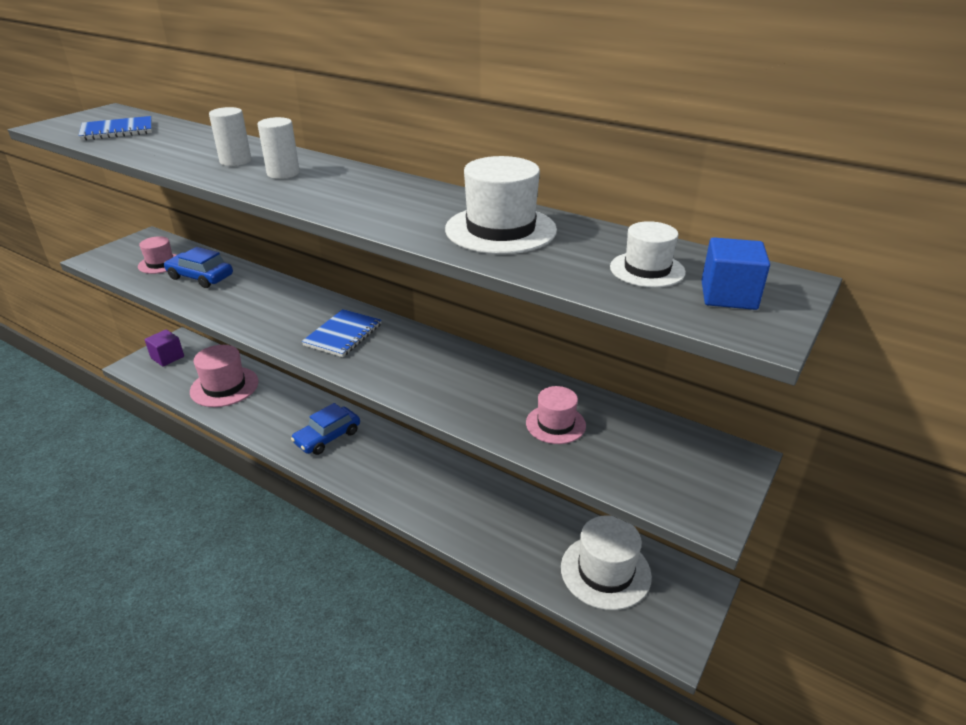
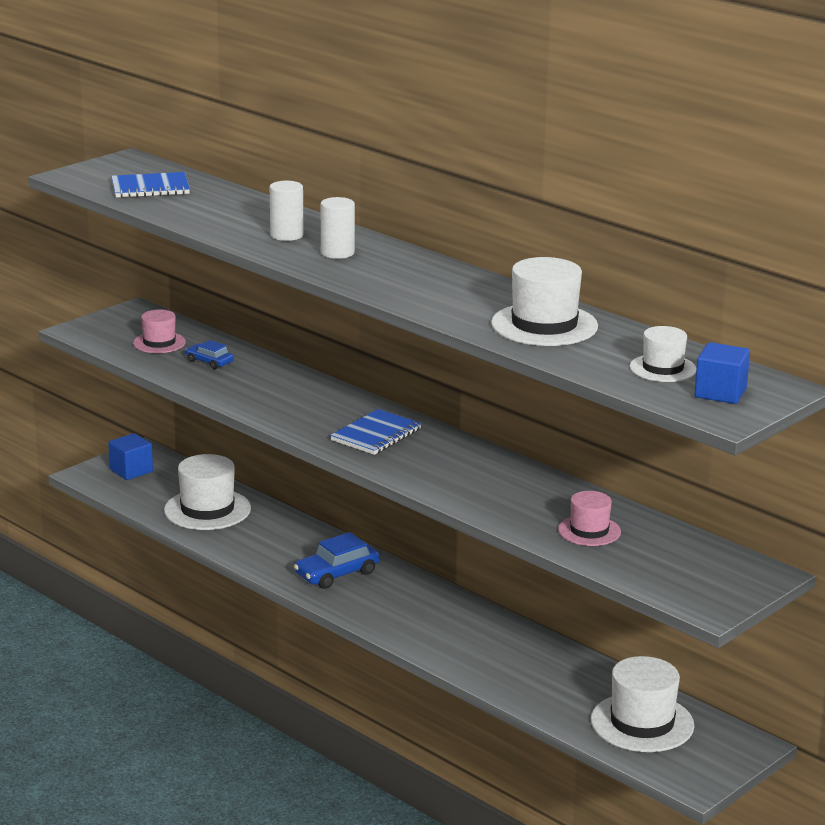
camera: 10 degrees right, 10 degrees down
purple cube [145,330,184,367] -> blue cube [108,433,153,480]
blue car [164,247,233,288] -> blue car [186,340,234,369], size x0.60
pink hat [190,345,259,407] -> white hat [164,454,251,530]

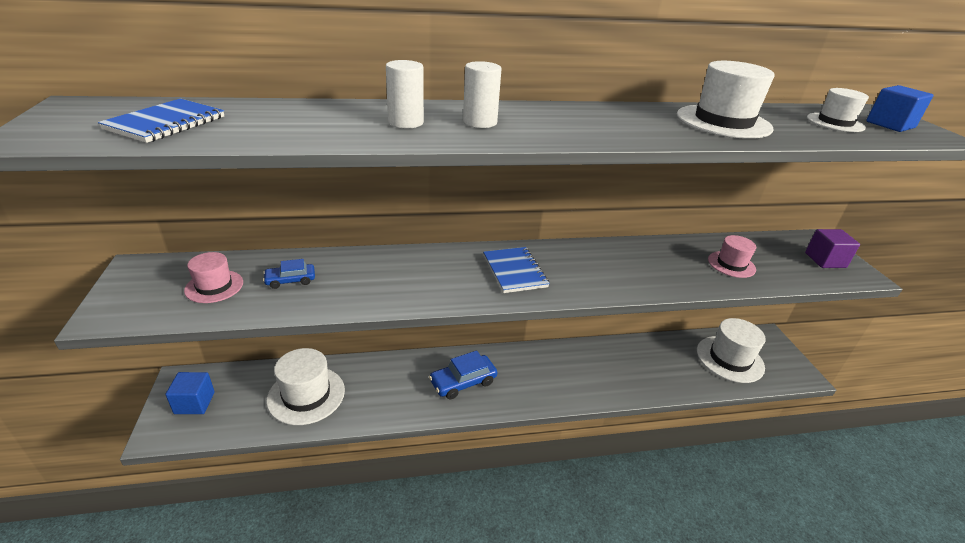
camera: 55 degrees left, 10 degrees up
blue car [294,532,380,589] -> blue car turned 60 degrees clockwise [429,351,497,399]
none -> purple cube [805,229,860,268]

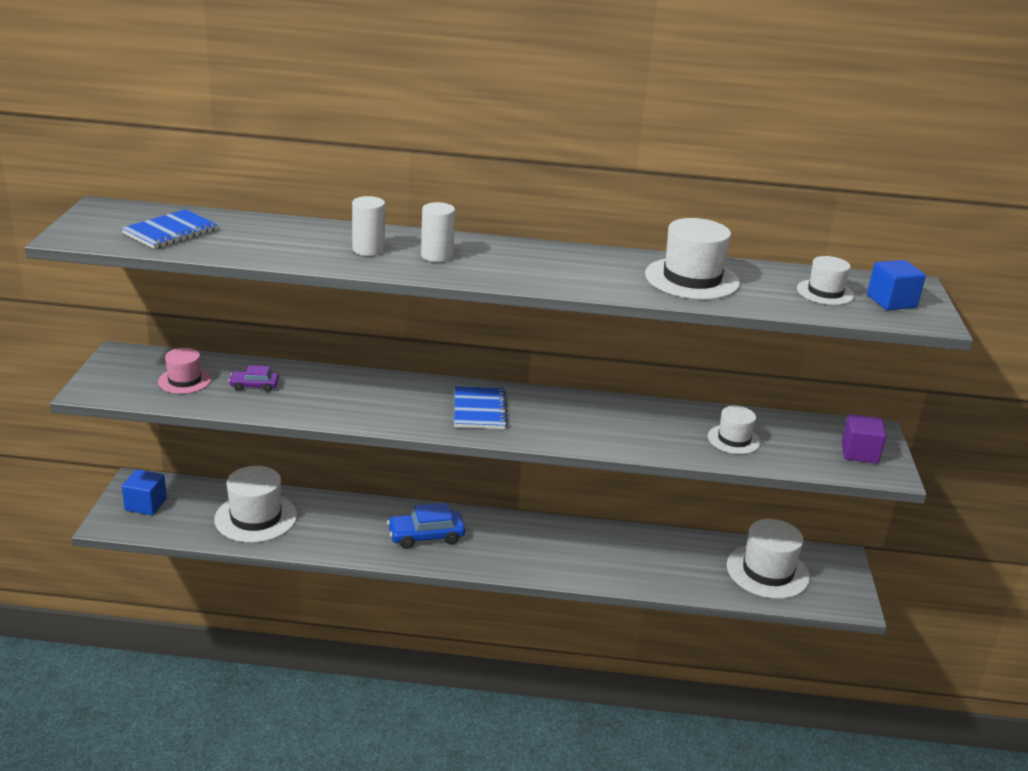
camera: 15 degrees right, 5 degrees down
blue car [263,259,315,289] -> purple car [228,365,279,392]
pink hat [708,235,756,278] -> white hat [708,406,761,454]

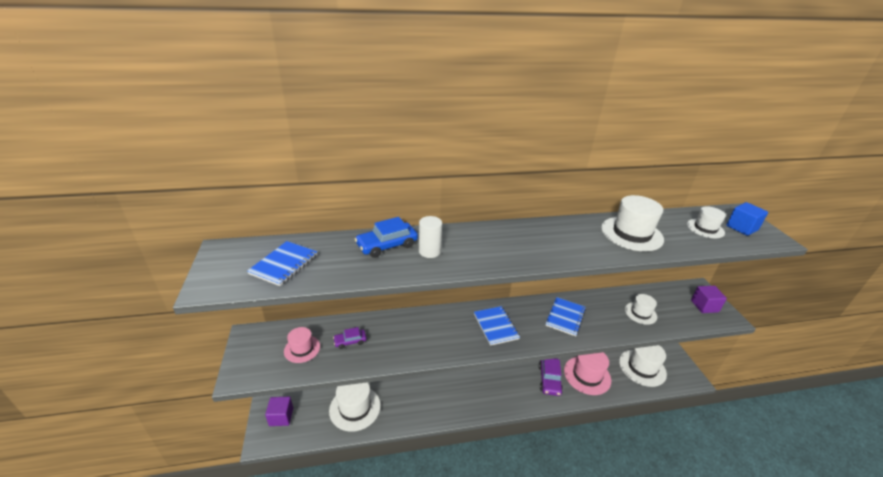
camera: 15 degrees left, 5 degrees up
blue cube [122,469,167,515] -> purple cube [265,397,293,426]
blue car [387,503,465,549] -> blue car moved to [355,217,418,258]
white cylinder [421,202,455,262] -> none
none -> purple car [539,358,563,396]
none -> blue notebook [546,297,586,336]
none -> pink hat [564,352,611,395]

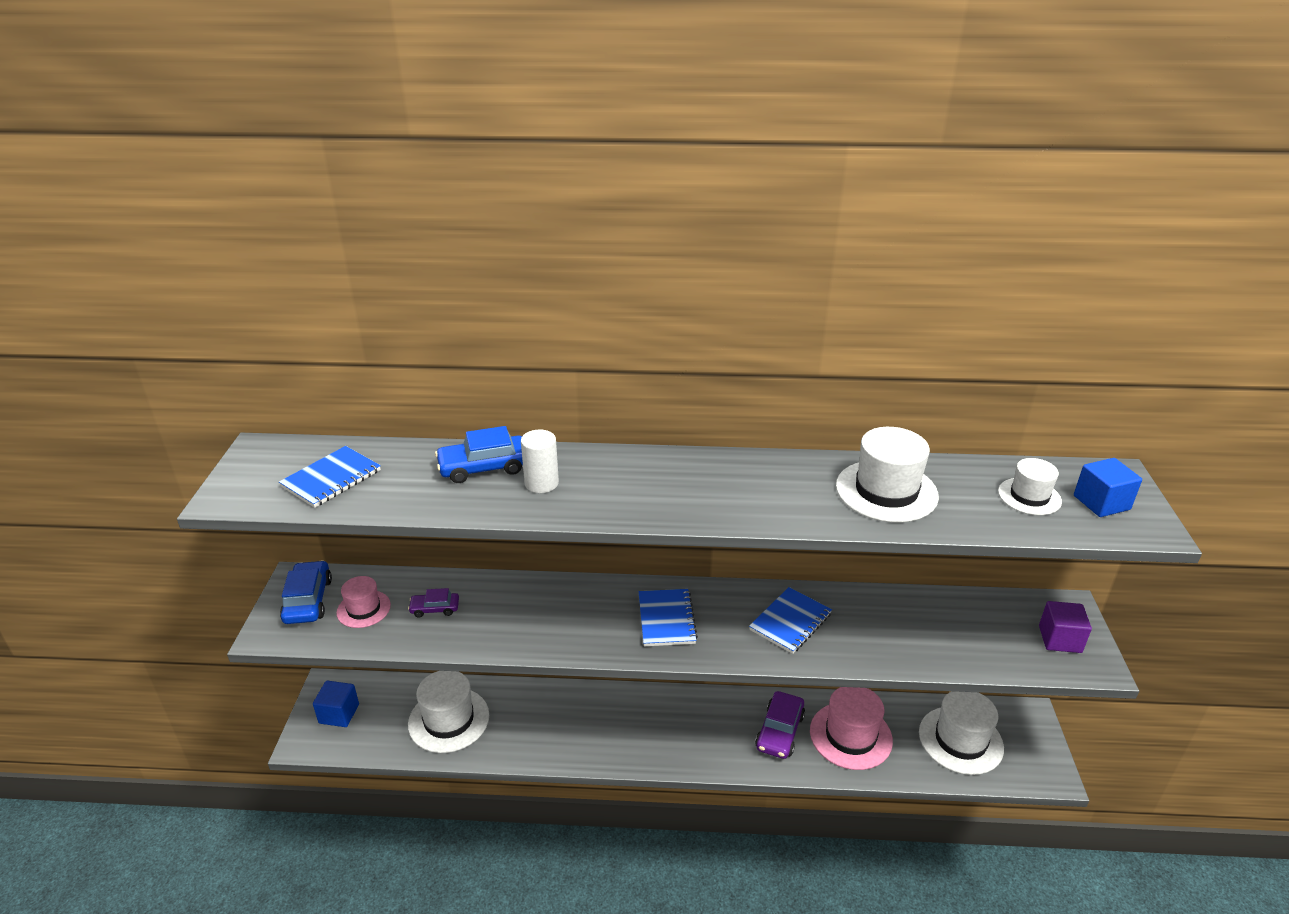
camera: 15 degrees right, 0 degrees up
purple cube [265,397,293,426] -> blue cube [313,680,359,727]
white hat [625,294,657,325] -> none
none -> blue car [280,560,332,624]

